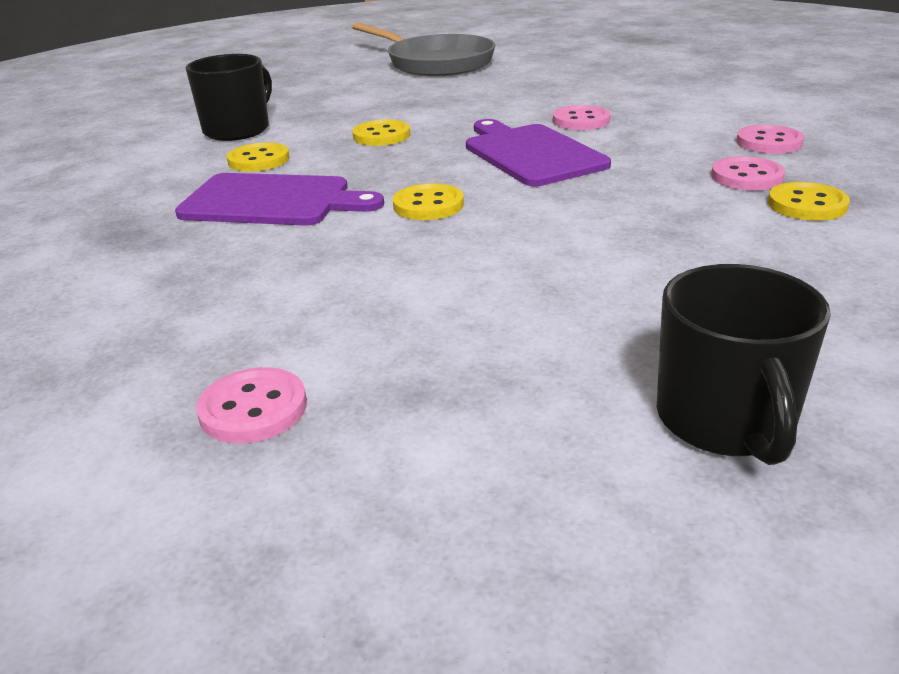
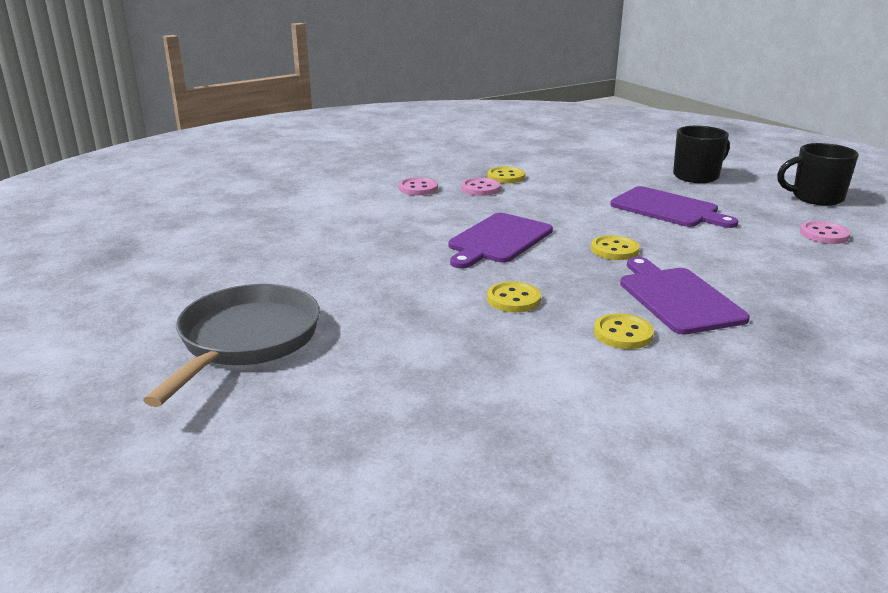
camera: 120 degrees left, 5 degrees down
black mug [186,54,272,141] -> black mug moved to [777,143,859,206]
pink button [553,105,610,130] -> none
none -> purple cutting board [610,186,738,228]

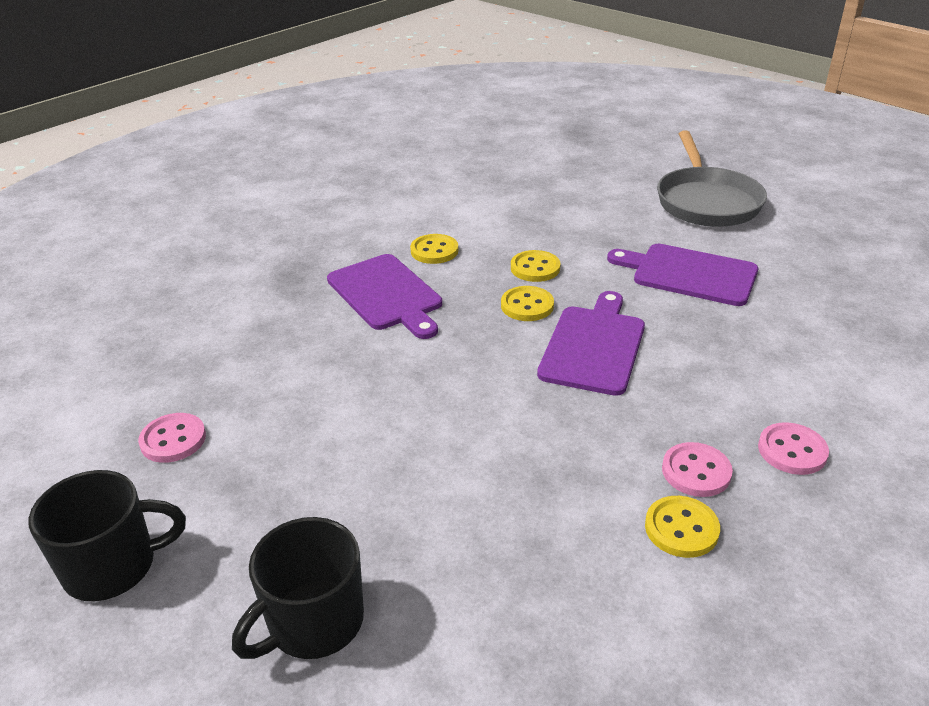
camera: 165 degrees right, 10 degrees up
yellow button [591,235,640,260] -> yellow button moved to [501,286,554,321]
purple cutting board [610,186,738,228] -> purple cutting board moved to [607,244,758,306]

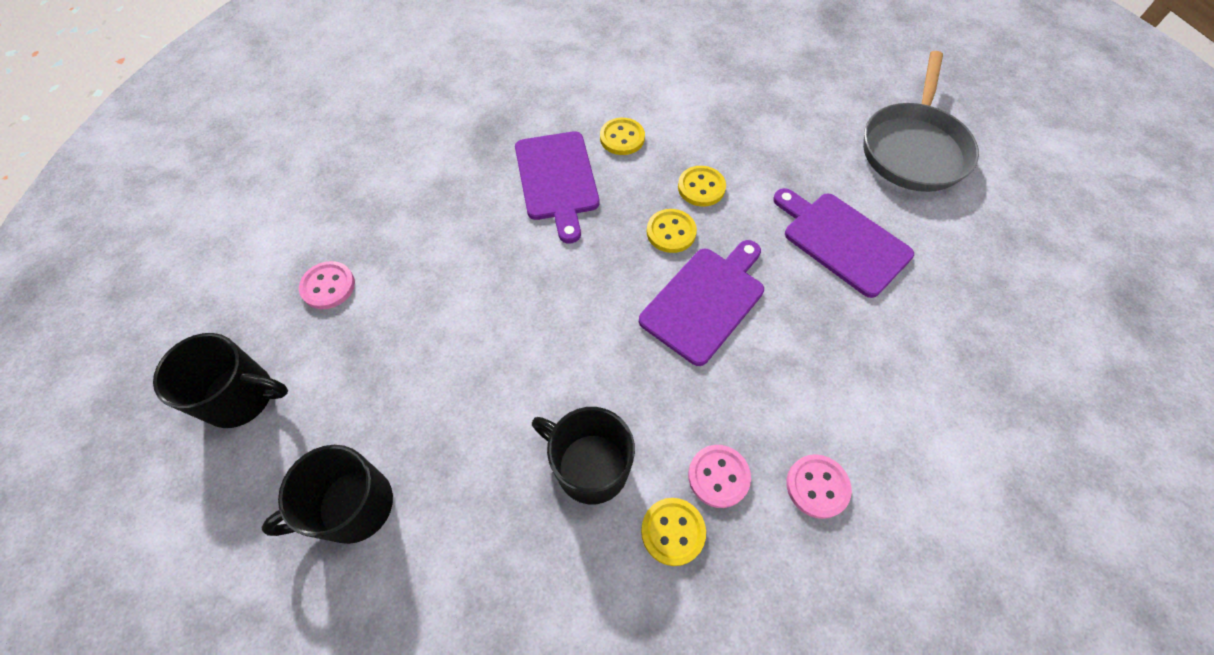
camera: 20 degrees right, 25 degrees up
none -> black mug [532,407,635,504]

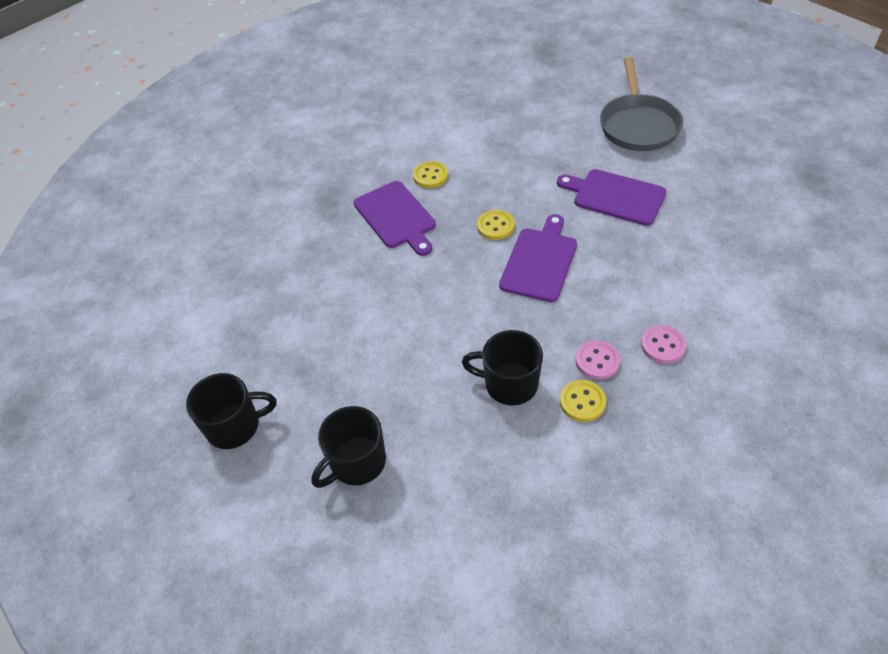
camera: 15 degrees left, 10 degrees down
pink button [299,261,355,309] -> none
yellow button [678,166,726,207] -> none

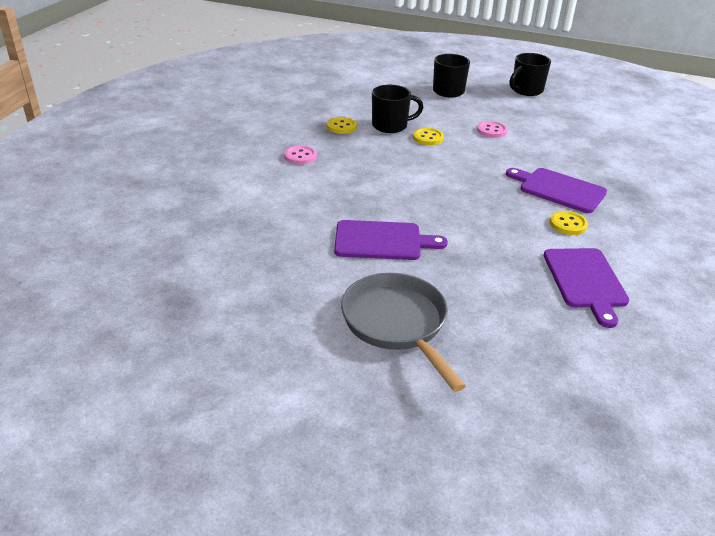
camera: 150 degrees right, 15 degrees down
yellow button [477,210,515,240] -> yellow button moved to [413,128,444,145]
purple cutting board [499,214,577,302] -> purple cutting board moved to [544,248,629,328]
pink button [575,340,620,380] -> pink button moved to [477,121,507,138]

